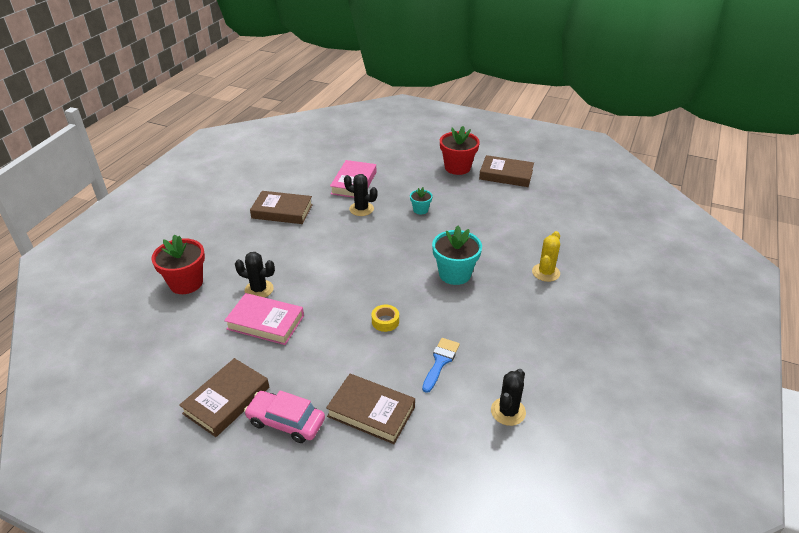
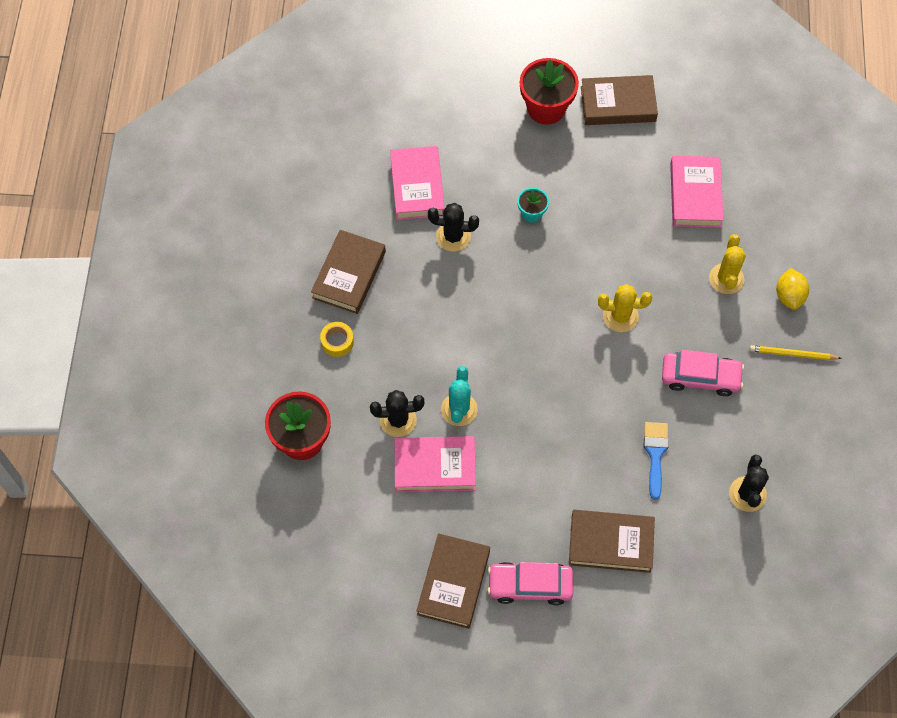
camera: 20 degrees left, 25 degrees up
brown book [250,191,313,224] -> brown book turned 60 degrees counterclockwise [311,230,386,314]
yellow tape [372,305,399,332] -> yellow tape moved to [320,322,354,357]
turquoise flower pot [432,226,482,285] -> yellow cactus [598,284,652,332]
none -> turquoise cactus [441,366,478,426]
none -> pink car [662,350,744,396]
none -> pink book [670,156,724,228]
none -> yellow pencil [750,345,842,360]
none -> yellow lemon [776,268,809,310]

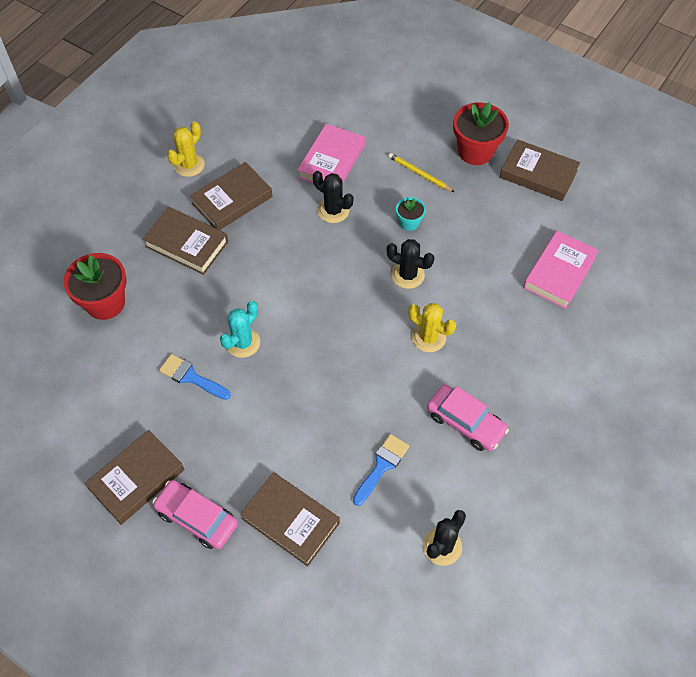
camera: 30 degrees right, 5 degrees down
yellow tape [320,322,354,357] -> brown book [143,207,228,275]
black cactus [370,390,424,437] -> black cactus moved to [386,239,434,289]
pink book [395,436,476,492] -> blue brush [159,354,231,400]
yellow cactus [709,234,746,294] -> yellow cactus moved to [167,121,205,177]
yellow pencil [750,345,842,360] -> yellow pencil moved to [388,153,454,192]
yellow lemon [776,268,809,310] -> none

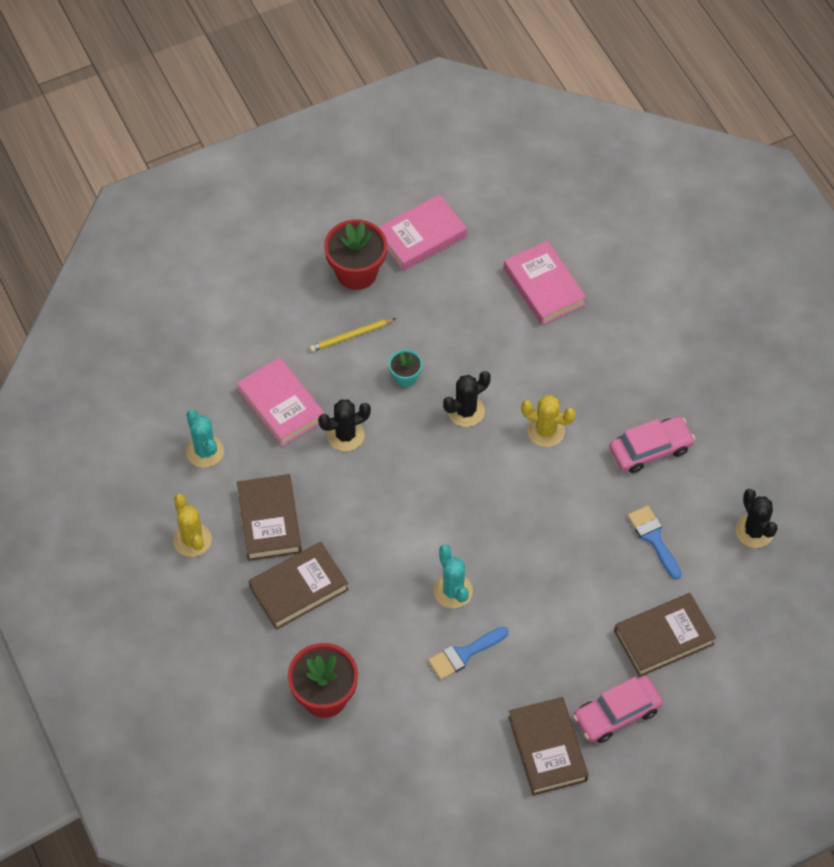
camera: 60 degrees left, 0 degrees up
yellow cactus [408,303,456,352] -> yellow cactus turned 45 degrees clockwise [521,395,576,447]
brown book [500,139,580,201] -> pink book [379,194,467,271]
none -> turquoise cactus [186,410,224,468]

